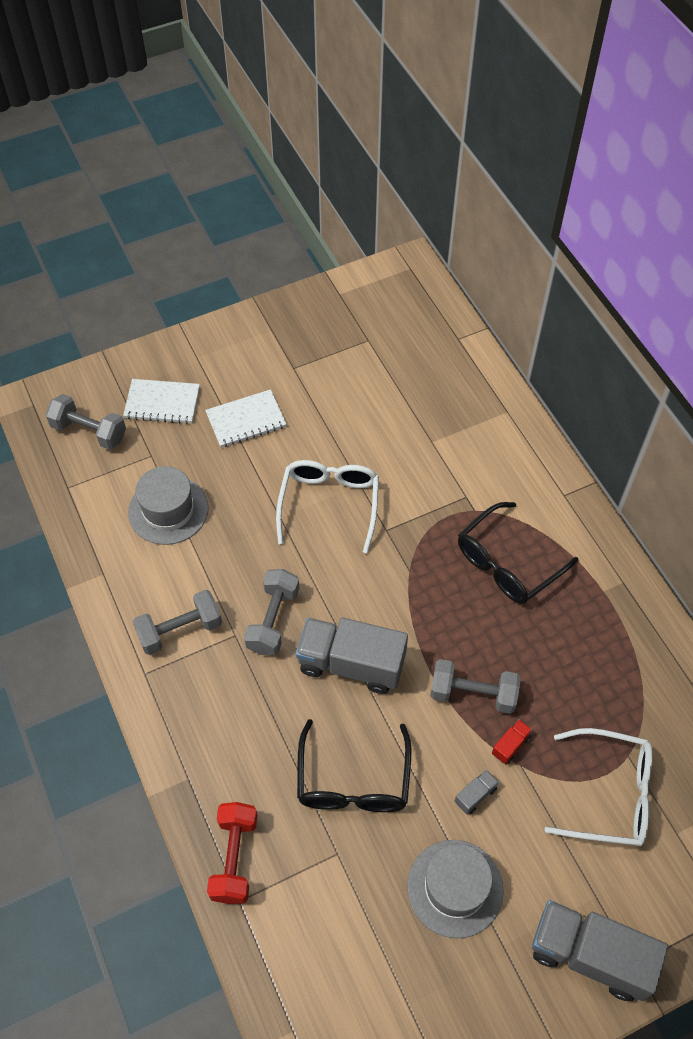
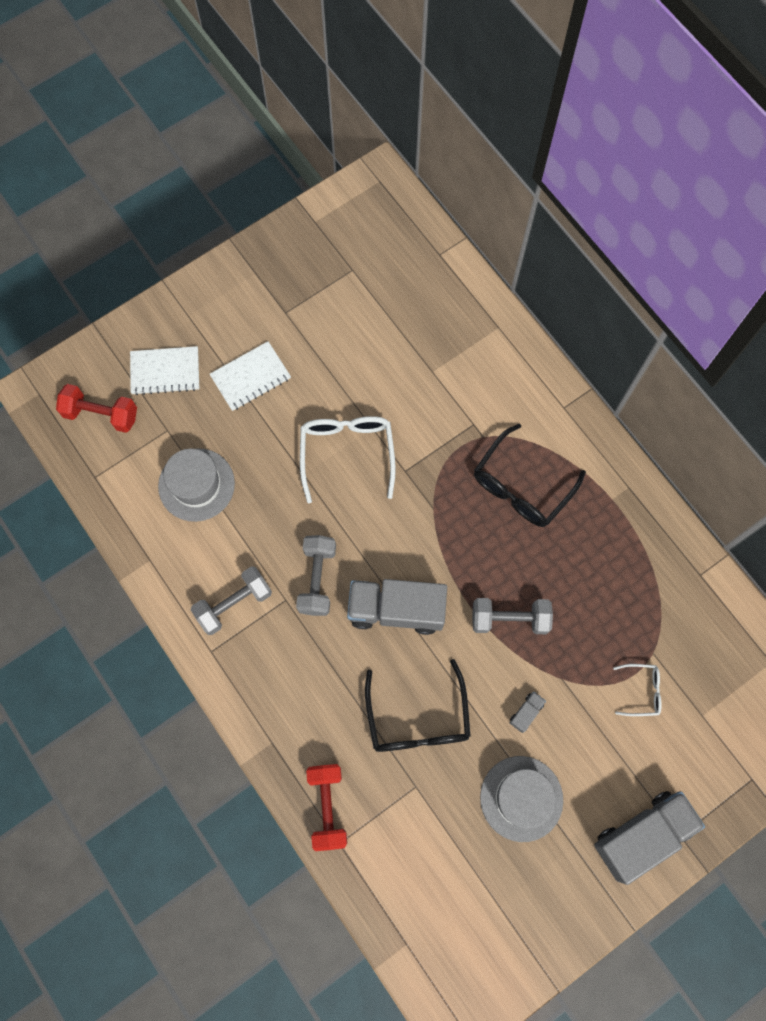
camera: 10 degrees left, 15 degrees up
grey dumbbell [46,394,126,450] -> red dumbbell [56,384,137,433]
red truck [492,719,532,764] -> none
grey truck [532,900,668,1001] -> grey truck turned 135 degrees clockwise [594,791,705,885]
white glasses [545,728,652,847] -> white glasses [613,664,662,716], size x0.52

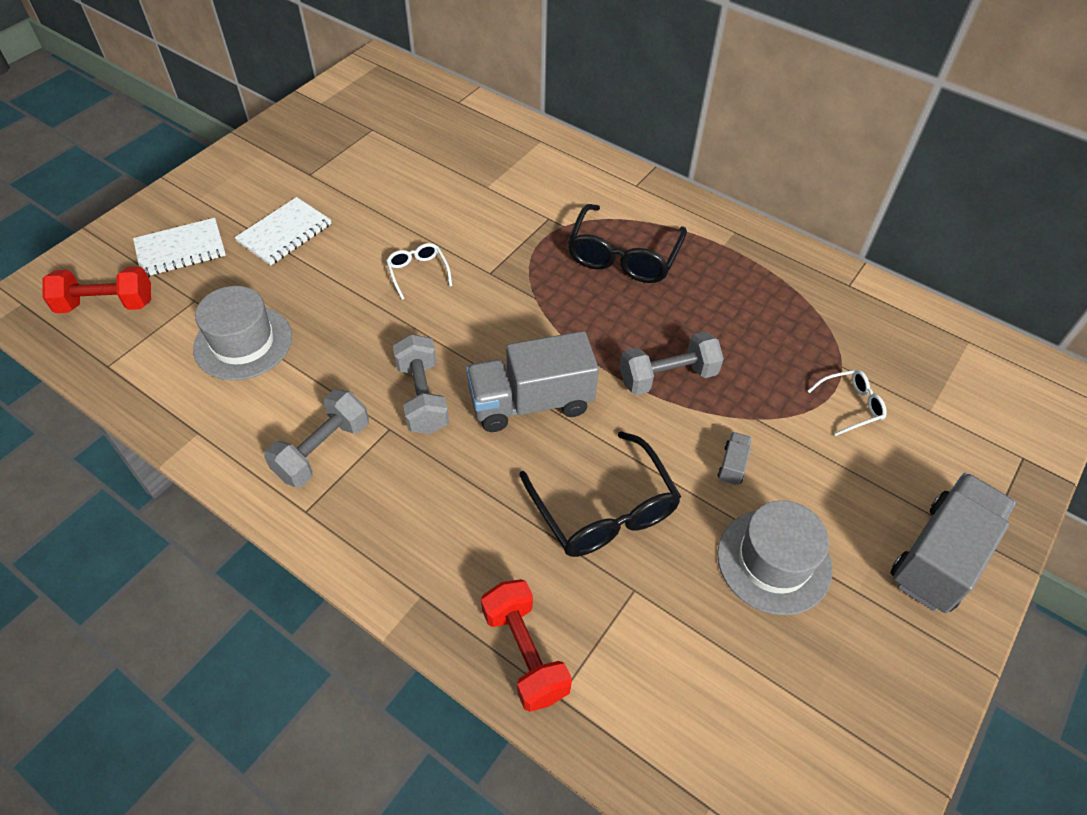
camera: 20 degrees left, 20 degrees down
white glasses [300,416,396,503] -> white glasses [386,243,452,300], size x0.52

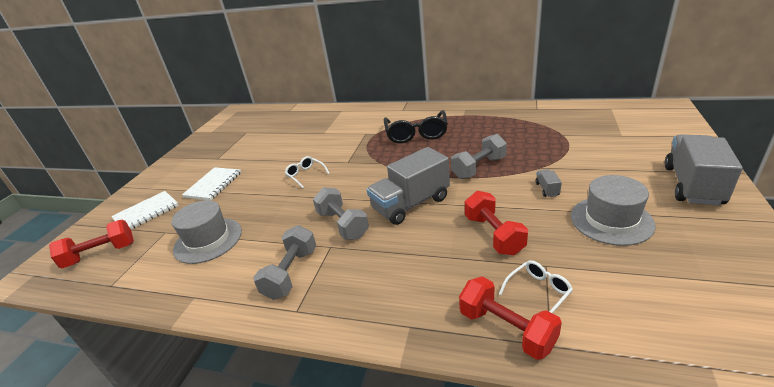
camera: 15 degrees left, 20 degrees down
black glasses [519,431,681,557] -> red dumbbell [465,191,528,255]
white glasses [808,370,887,436] -> white glasses moved to [499,260,573,313]

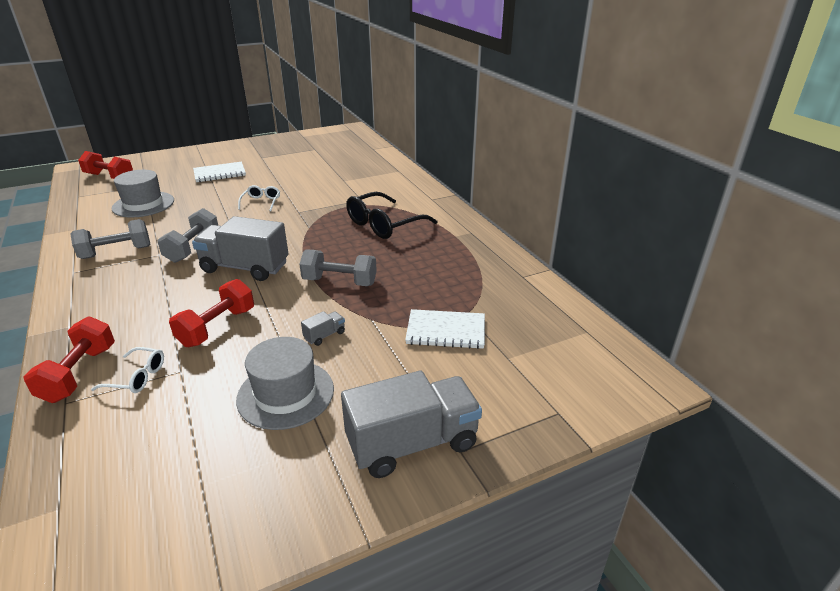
camera: 45 degrees right, 0 degrees up
white notebook [111,191,179,229] -> white notebook moved to [405,309,485,349]

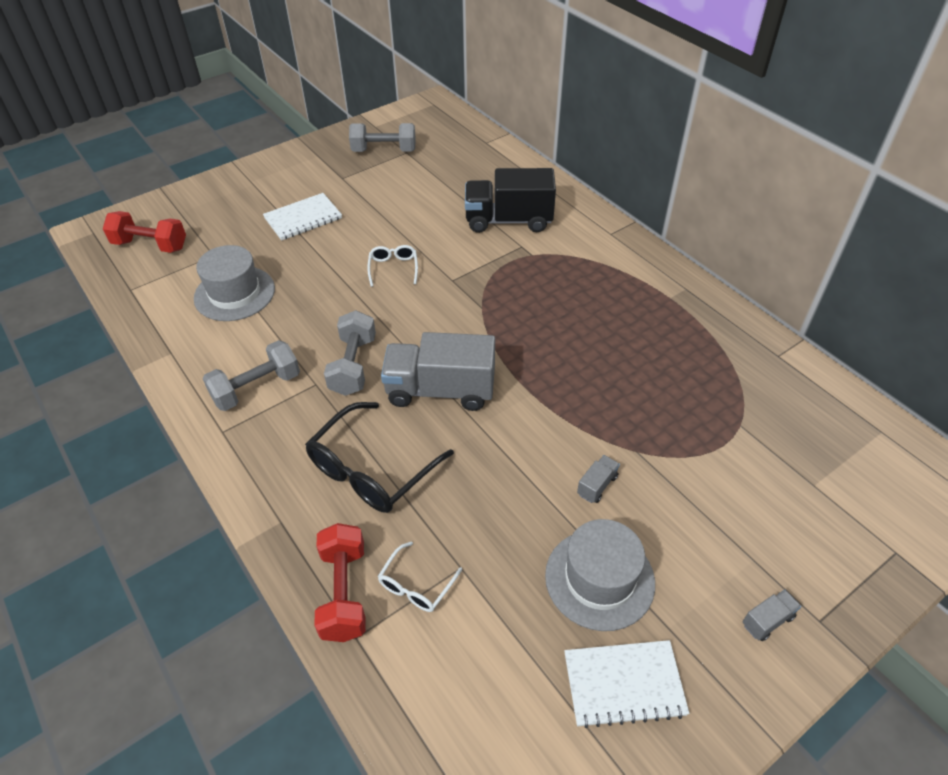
camera: 10 degrees left, 15 degrees up
white glasses [91,347,164,393] -> white glasses turned 120 degrees clockwise [377,541,462,612]
red dumbbell [169,279,254,347] -> none
grey dumbbell [299,249,377,286] -> grey dumbbell moved to [349,123,415,152]
grey truck [341,370,482,478] -> grey truck [742,590,801,641], size x0.41
black glasses [346,192,437,239] -> black glasses moved to [305,402,454,513]
white notebook [405,309,485,349] -> white notebook moved to [564,640,689,728]
none -> black truck [465,168,556,233]

